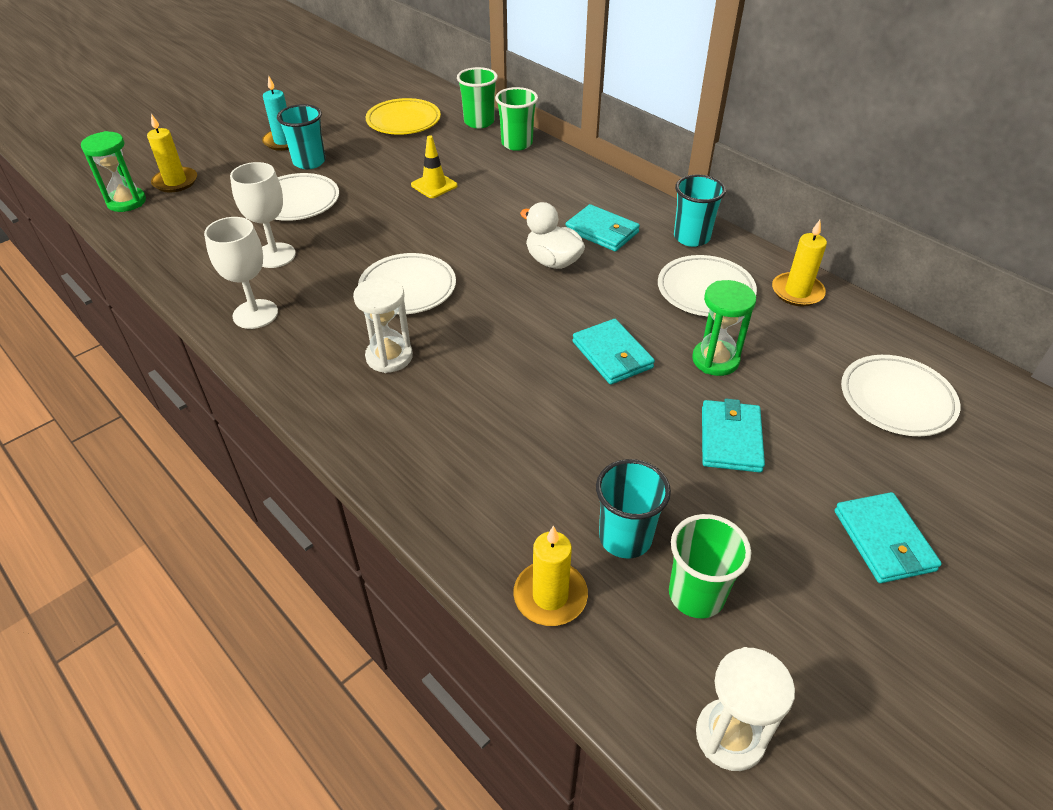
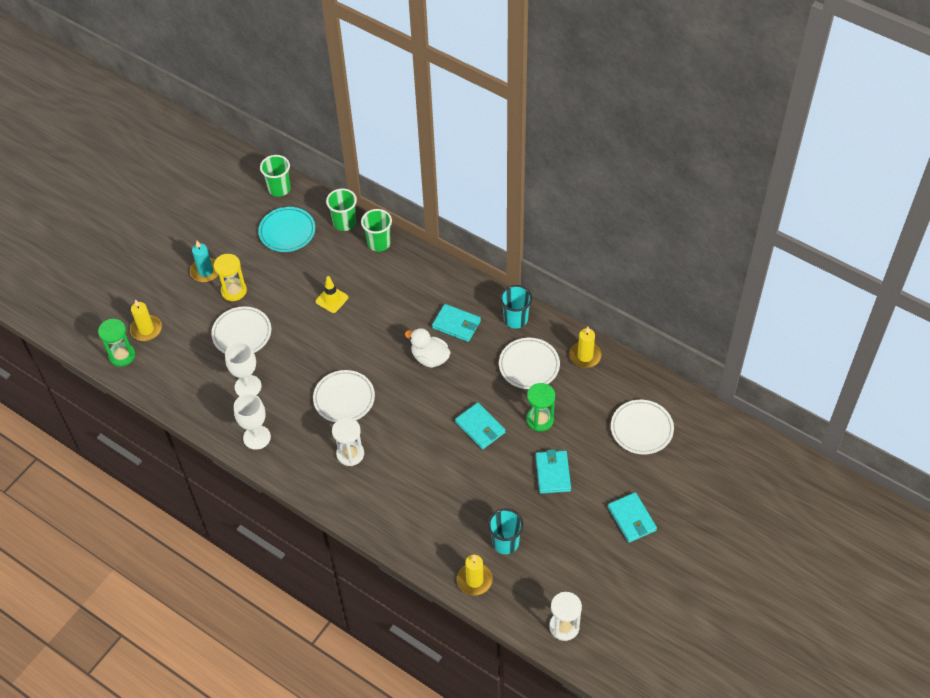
camera: 10 degrees left, 10 degrees up
turquoise cup [277,104,325,169] -> yellow hourglass [214,254,247,301]
yellow plate [366,98,441,135] -> turquoise plate [258,207,315,252]
green cup [669,514,751,618] -> green cup moved to [260,155,291,197]

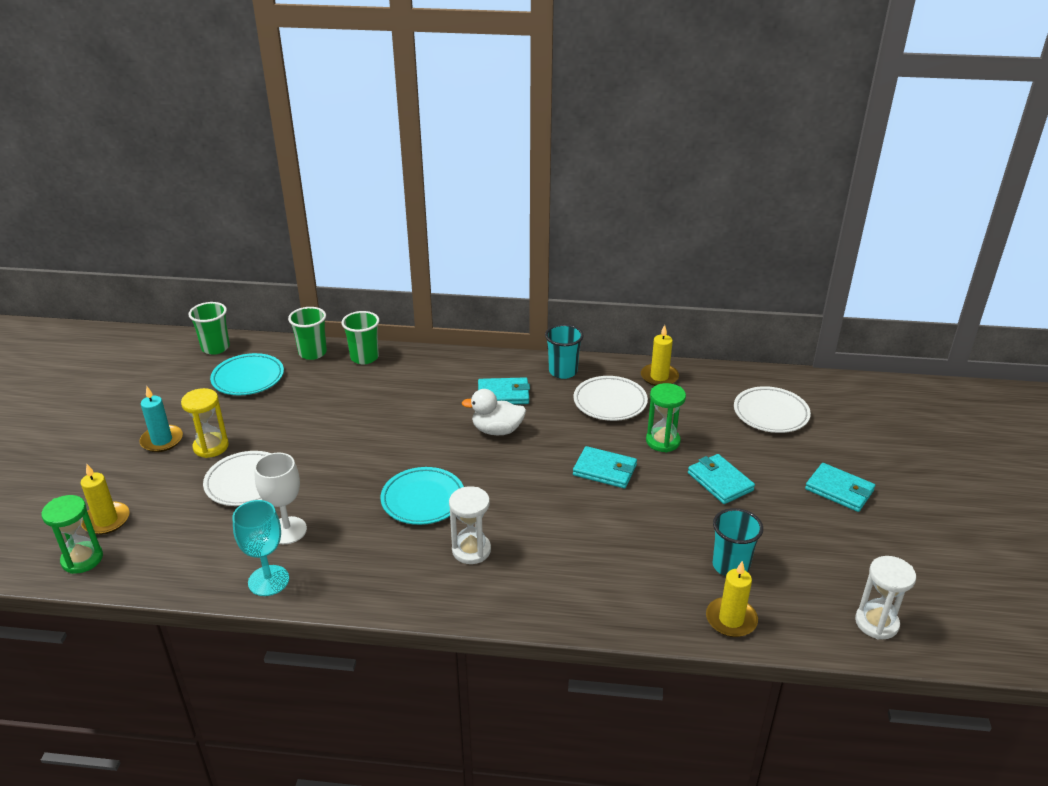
camera: 30 degrees left, 20 degrees down
white goblet [234,393,271,450] -> none
white plate [313,370,375,422] -> turquoise plate [380,467,464,525]
yellow traffic cone [316,276,348,313] -> none
none -> turquoise goblet [232,500,289,596]

